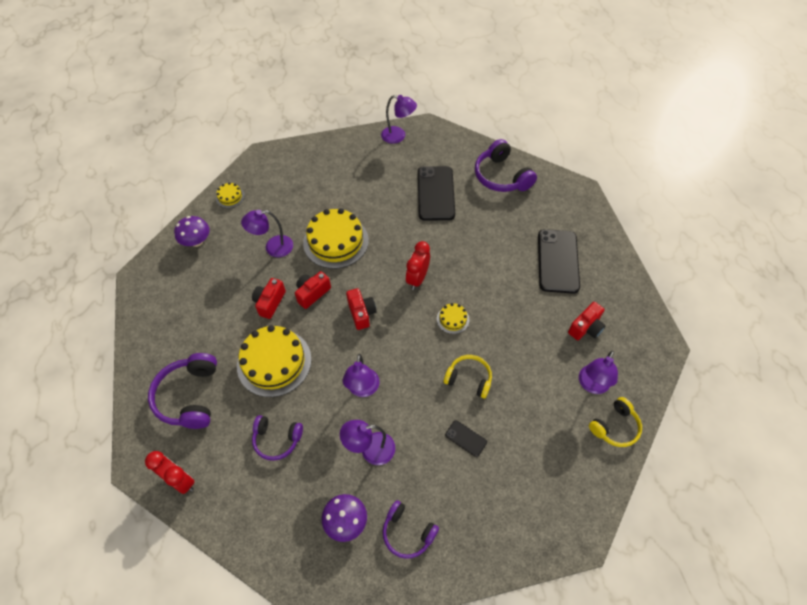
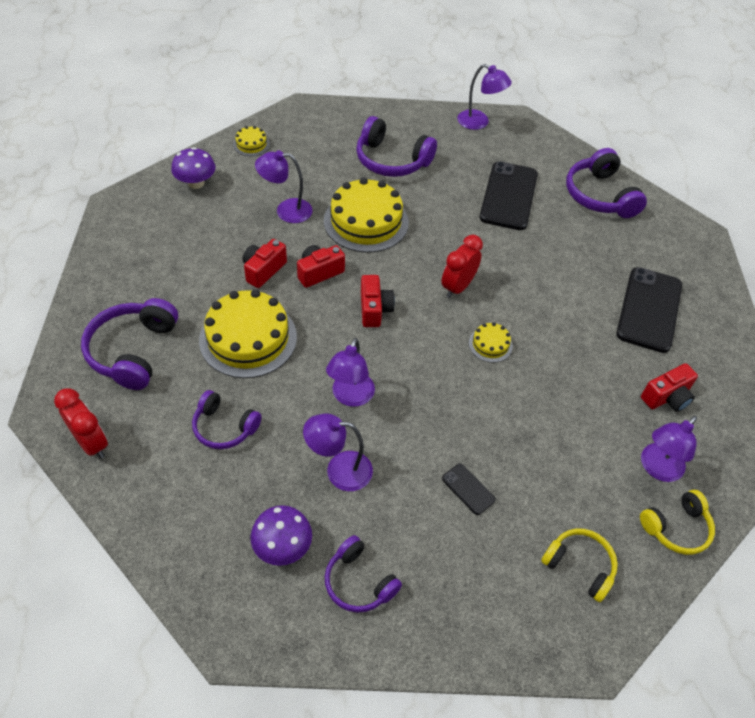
camera: 10 degrees right, 5 degrees down
yellow headphones [444,355,492,398] -> yellow headphones moved to [541,528,618,602]
none -> purple headphones [356,116,437,177]

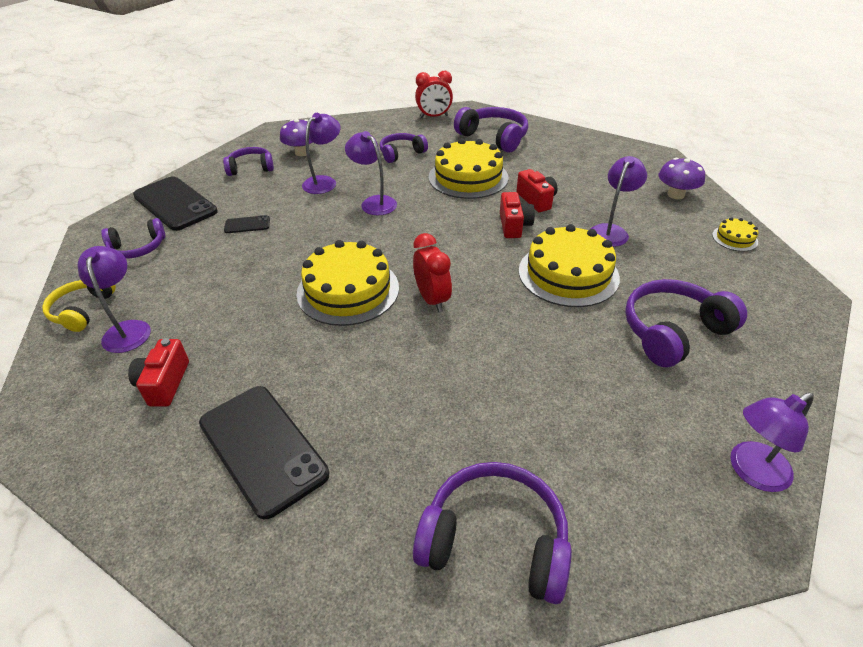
camera: 125 degrees right, 10 degrees down
red camera [361,275,395,327] -> none
yellow cake [469,322,513,363] -> yellow cake [296,240,399,326], size x2.17
black phone [479,161,538,230] -> black phone moved to [133,176,218,231]
yellow headphones [541,528,618,602] -> purple headphones [101,218,165,259]

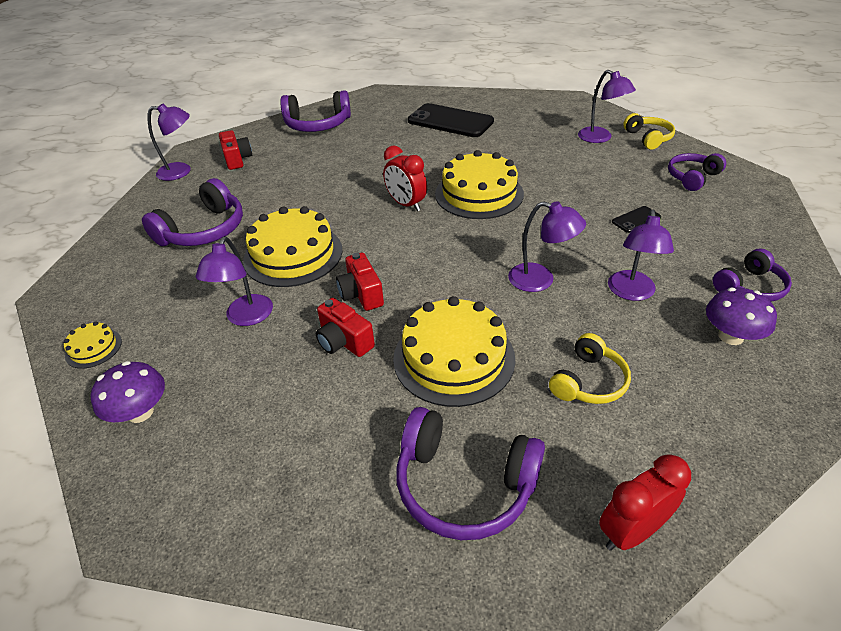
camera: 160 degrees right, 0 degrees up
red camera [128,338,189,407] -> red camera moved to [219,130,252,170]
black phone [133,176,218,231] -> none
purple headphones [379,133,428,163] -> yellow headphones [549,333,631,404]
purple lamp [730,392,814,492] -> purple lamp turned 45 degrees clockwise [148,104,191,181]

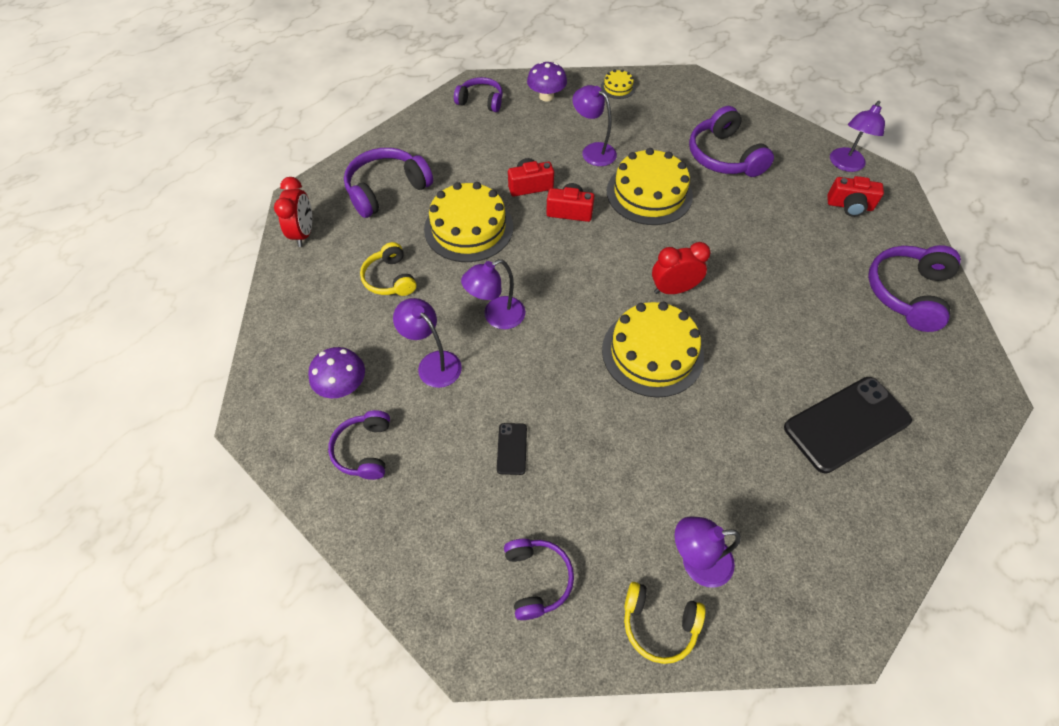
camera: 120 degrees right, 15 degrees up
none -> purple headphones [454,77,503,112]

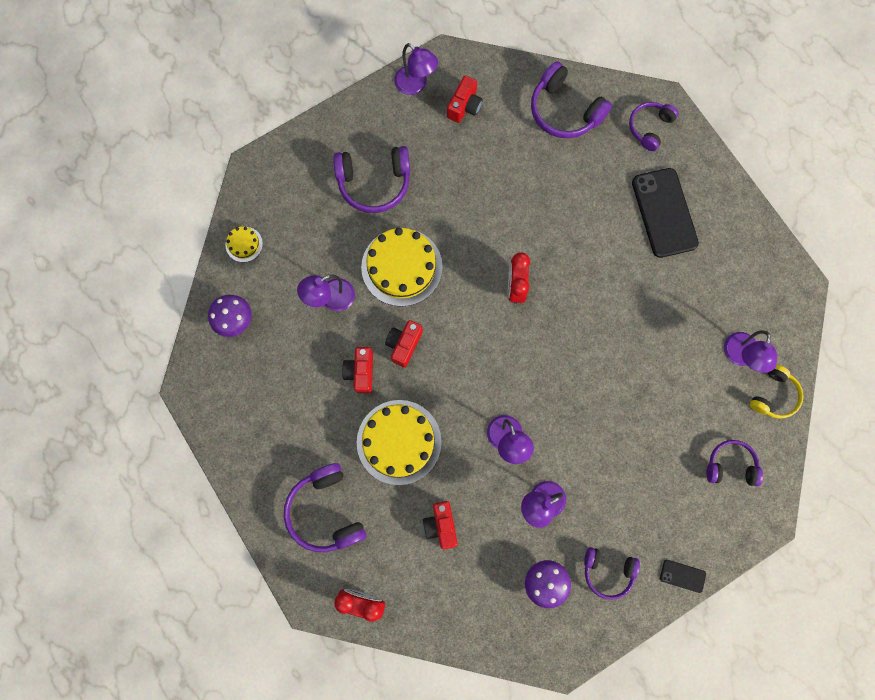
camera: 75 degrees left, 20 degrees up
yellow headphones [360,242,416,296] -> red camera [423,501,458,549]
purple headphones [454,77,503,112] -> purple headphones moved to [629,102,679,151]
black phone [497,423,527,475] -> black phone moved to [660,560,706,593]
yellow cake [602,302,704,398] -> none

